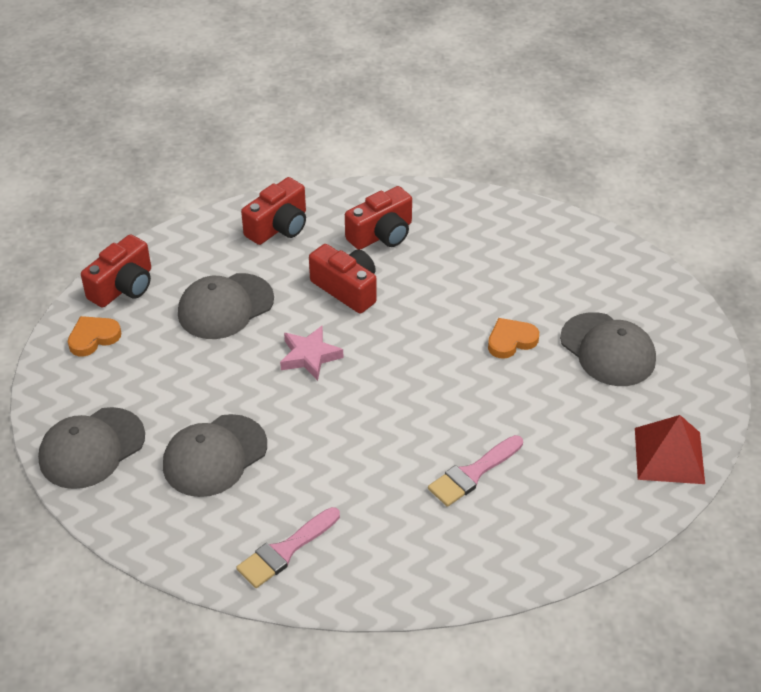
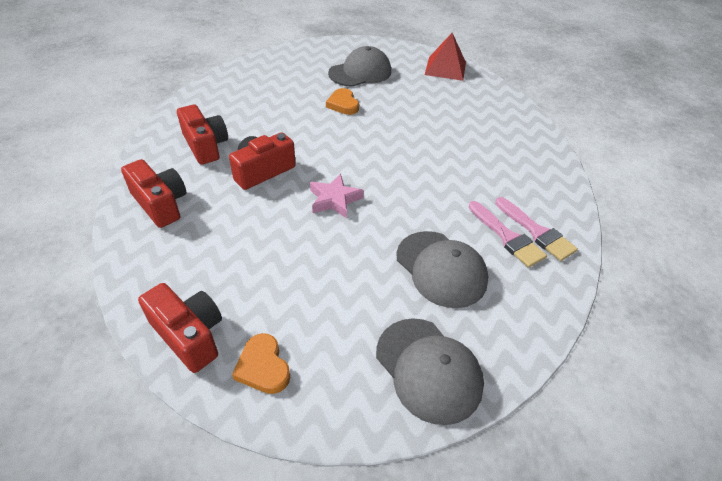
camera: 85 degrees left, 0 degrees up
grey cap [178,273,274,339] -> none
pink brush [428,435,523,507] -> pink brush moved to [468,201,547,268]

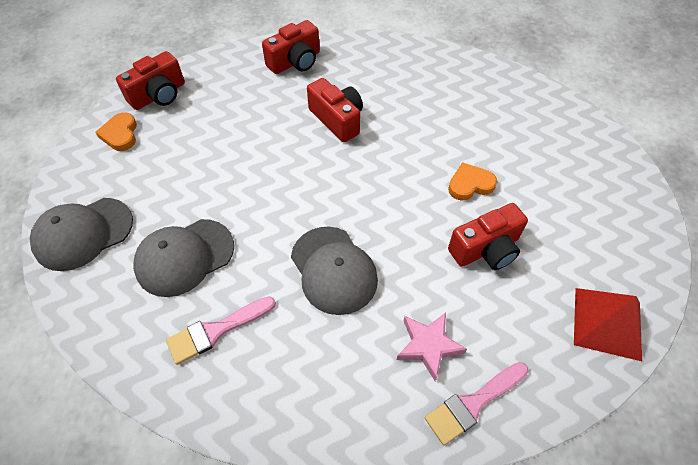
camera: 95 degrees right, 10 degrees up
red camera [177,105,228,164] -> red camera moved to [448,203,528,270]
orange heart [232,333,290,394] -> orange heart turned 75 degrees counterclockwise [96,113,137,151]
pink star [310,174,364,219] -> pink star moved to [397,313,467,381]
grey cap [328,46,391,87] -> grey cap moved to [291,227,378,315]
pink brush [495,197,578,261] -> pink brush moved to [425,362,529,445]

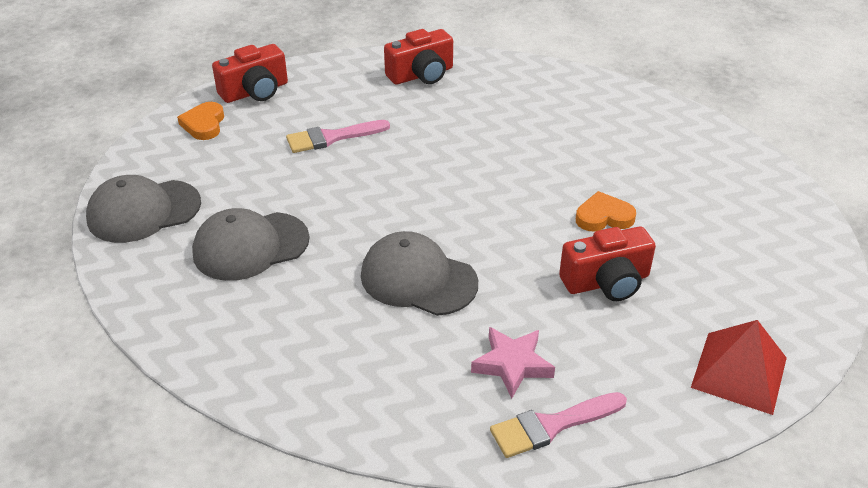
camera: 10 degrees right, 15 degrees down
pink brush [166,296,276,365] -> pink brush moved to [286,120,390,153]
grey cap [291,227,378,315] -> grey cap turned 135 degrees clockwise [361,231,478,316]
red camera [307,78,363,142] -> none

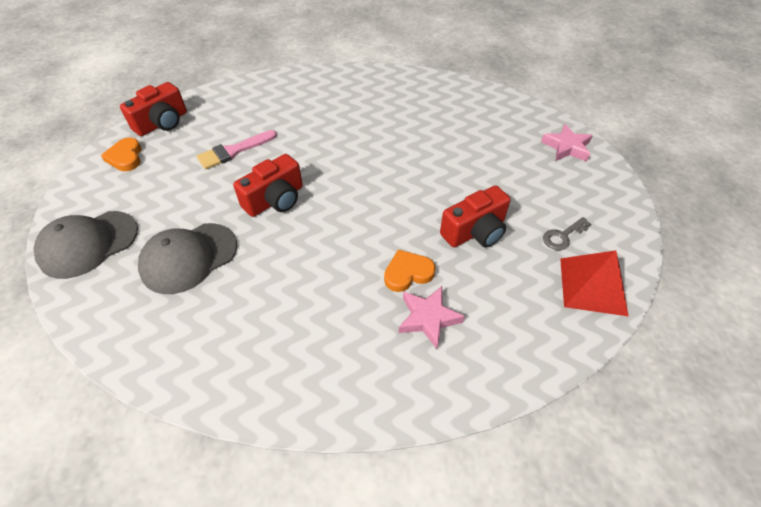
camera: 15 degrees left, 10 degrees up
grey cap [361,231,478,316] -> none
red camera [384,29,453,85] -> red camera moved to [233,154,303,217]
pink brush [490,392,627,458] -> none
orange heart [576,191,636,232] -> orange heart moved to [384,249,436,292]
none -> pink star [541,124,593,162]
none -> grey key [543,217,591,250]

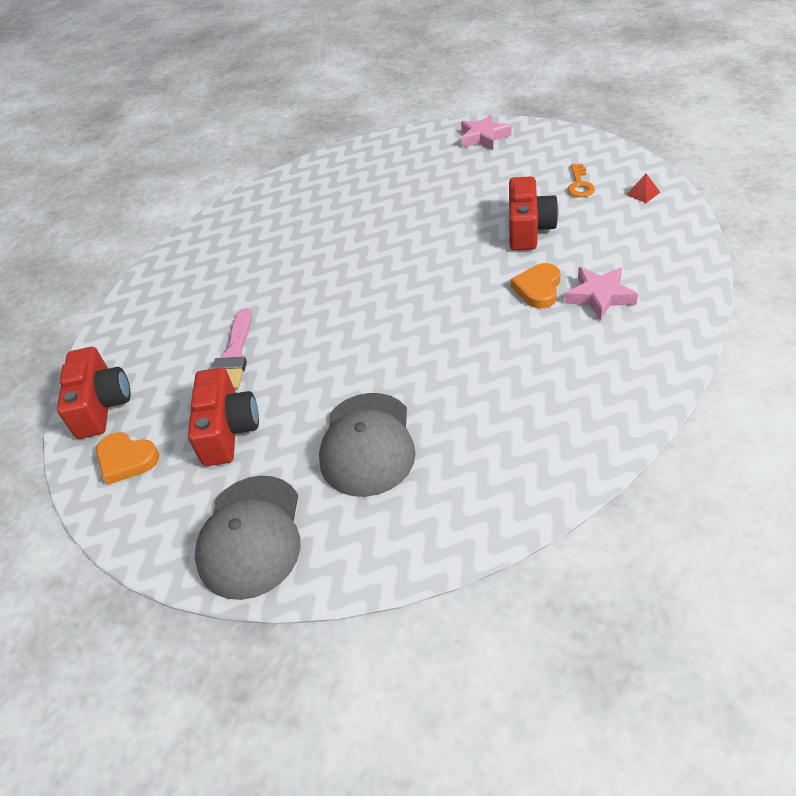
camera: 45 degrees left, 5 degrees down
red camera [233,154,303,217] -> red camera moved to [188,368,259,466]
grey key [543,217,591,250] -> orange key [568,164,595,197]
red pyramid [560,250,628,316] -> red pyramid [626,173,660,203], size x0.41

